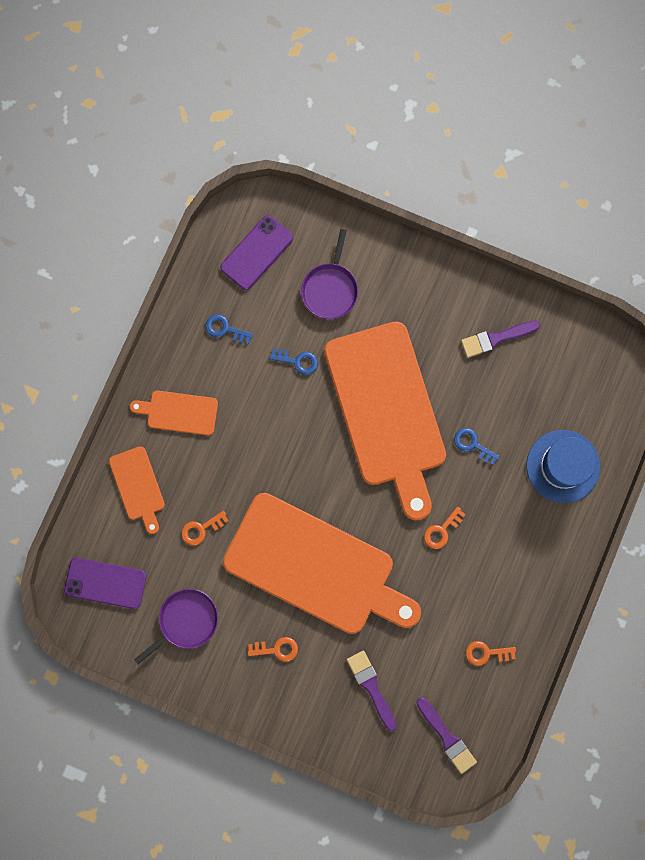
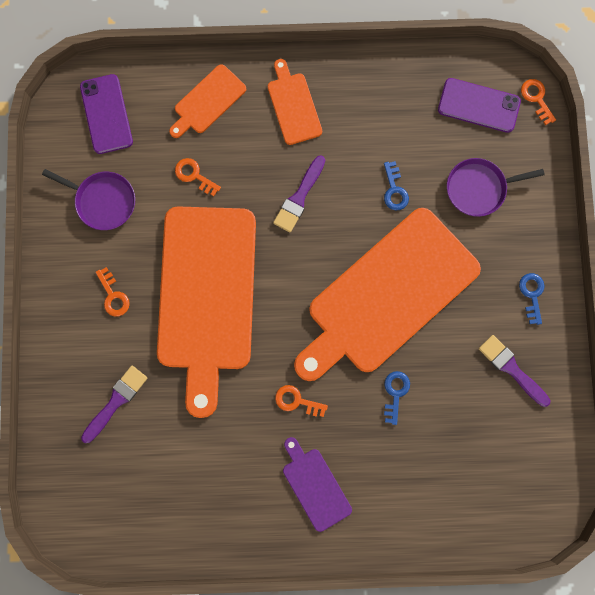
camera: 65 degrees right, 0 degrees up
blue key [205,314,253,344] -> blue key moved to [519,273,545,325]
purple brush [417,698,477,774] -> purple brush moved to [273,155,325,232]
orange key [466,641,516,666] -> orange key moved to [521,79,556,125]
blue hat [527,430,600,503] -> none
none -> purple cutting board [283,437,352,532]

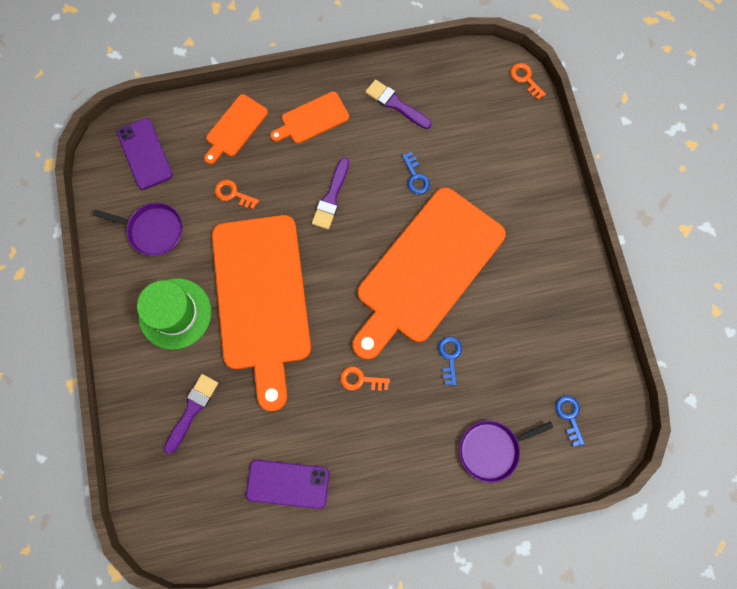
camera: 10 degrees left, 5 degrees down
orange key [96,267,130,317] -> green hat [137,278,211,350]
orange cutting board [268,59,322,145] -> orange cutting board turned 90 degrees counterclockwise [270,92,349,144]
purple cutting board [283,437,352,532] -> none
purple phone [438,78,521,133] -> purple phone moved to [246,460,329,509]
purple pan [447,158,545,217] -> purple pan moved to [459,420,553,483]
purple brush [479,335,550,407] -> purple brush moved to [365,79,432,129]
blue key [519,273,545,325] -> blue key moved to [555,395,585,446]

